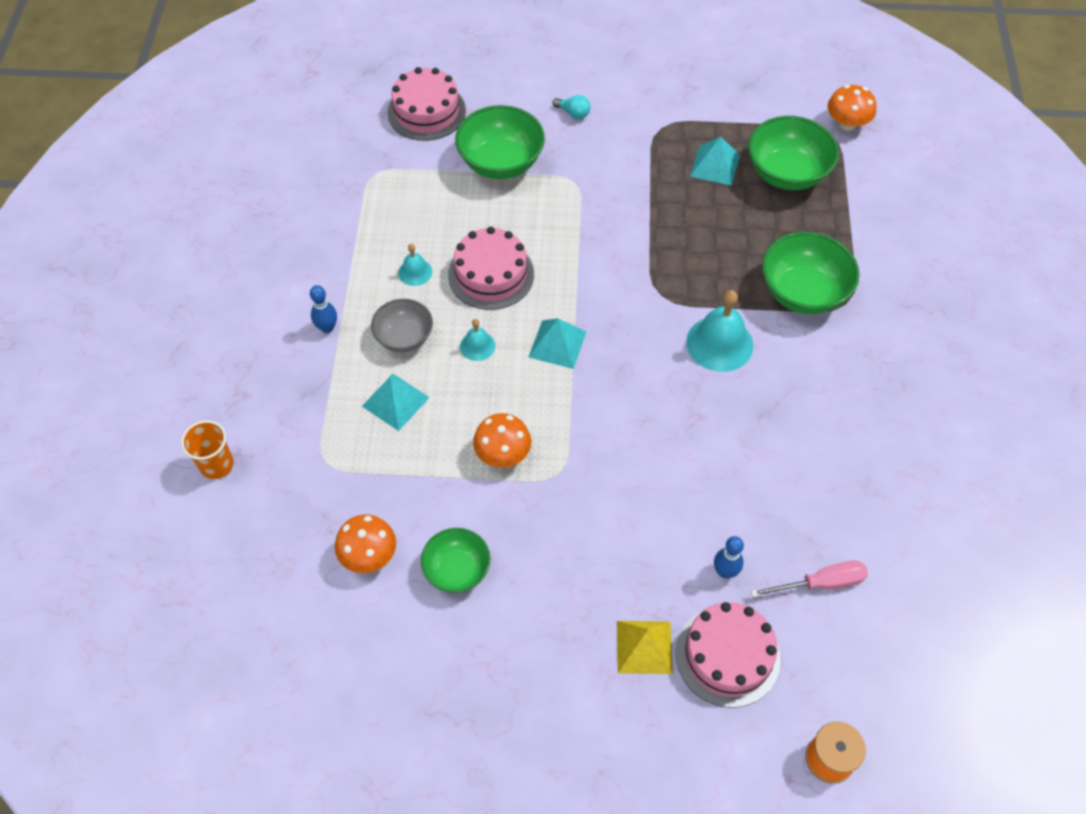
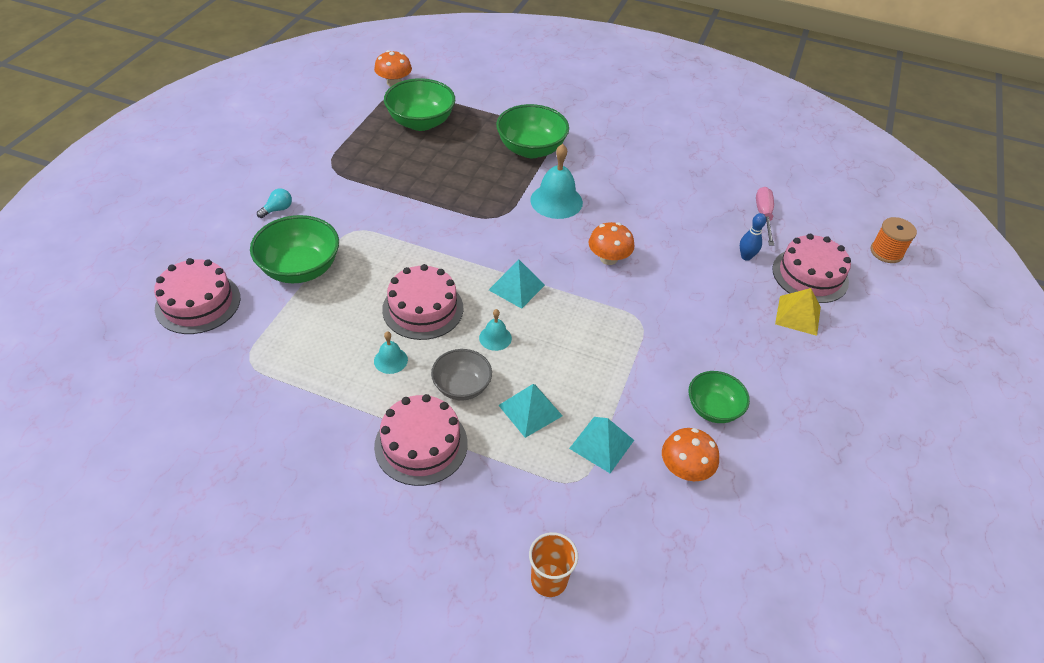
camera: 75 degrees left, 10 degrees down
blue bowling pin [310,285,337,333] -> pink cake [374,394,468,486]
orange mushroom [473,413,531,468] -> orange mushroom moved to [589,222,634,265]
turquoise pyramid [690,137,740,186] -> turquoise pyramid moved to [569,417,634,473]

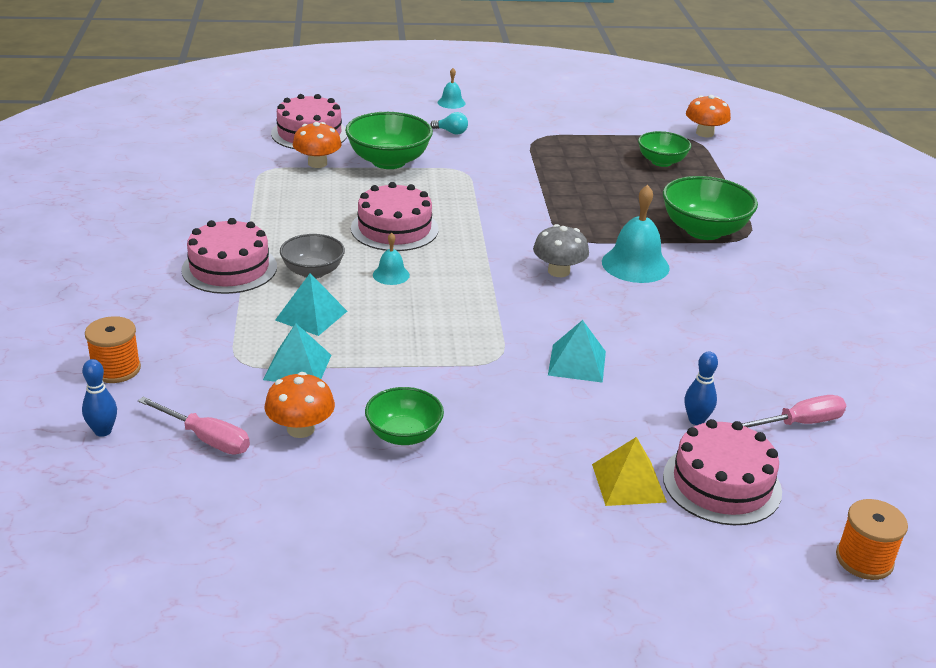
camera: 65 degrees right, 15 degrees down
turquoise bell [374,332,408,374] -> turquoise bell moved to [438,68,466,109]
green bowl [384,78,455,131] -> green bowl [638,131,691,167], size x0.63
turquoise pyramid [489,259,545,309] -> turquoise pyramid moved to [548,320,606,383]
orange cup [529,532,578,597] -> orange spool [85,316,141,383]
orange mushroom [589,222,634,265] -> orange mushroom moved to [293,122,342,168]
none -> blue bowling pin [82,359,117,437]
none -> pink screwdriver [138,396,250,455]
none -> grey mushroom [533,224,589,277]

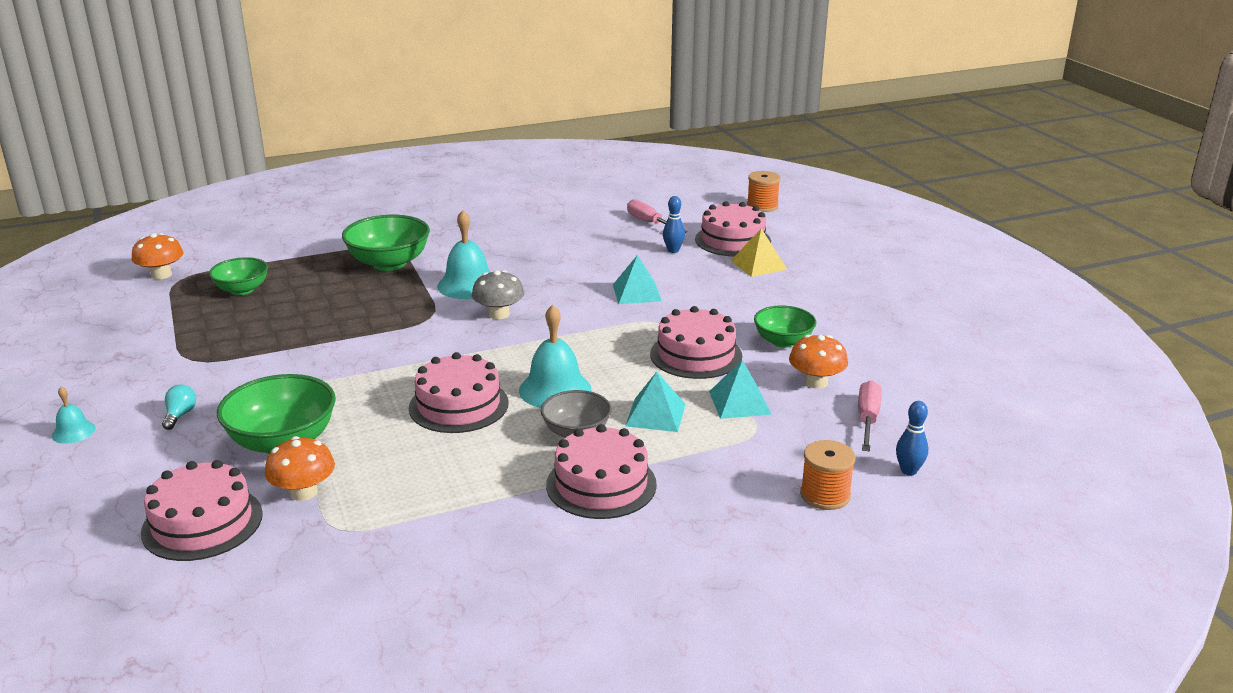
camera: 105 degrees left, 5 degrees down
turquoise bell [373,233,410,285] -> turquoise bell [519,305,591,408], size x1.90
none -> pink cake [650,306,742,379]

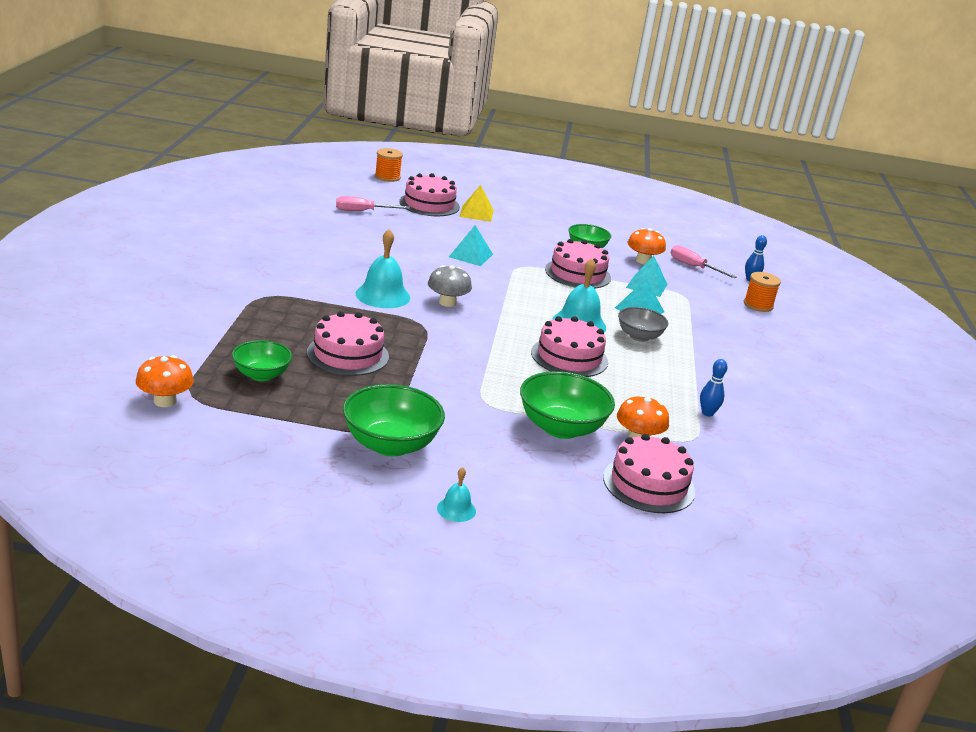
camera: 65 degrees left, 0 degrees up
turquoise light bulb [162,384,196,430] -> none
green bowl [342,215,430,271] -> green bowl moved to [343,384,445,457]
pink cake [546,424,657,519] -> pink cake moved to [307,311,389,376]
blue bowling pin [663,196,685,253] -> blue bowling pin moved to [700,359,728,417]

